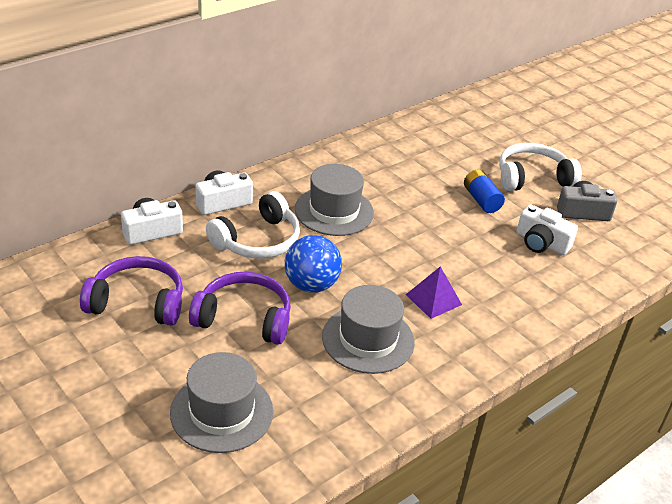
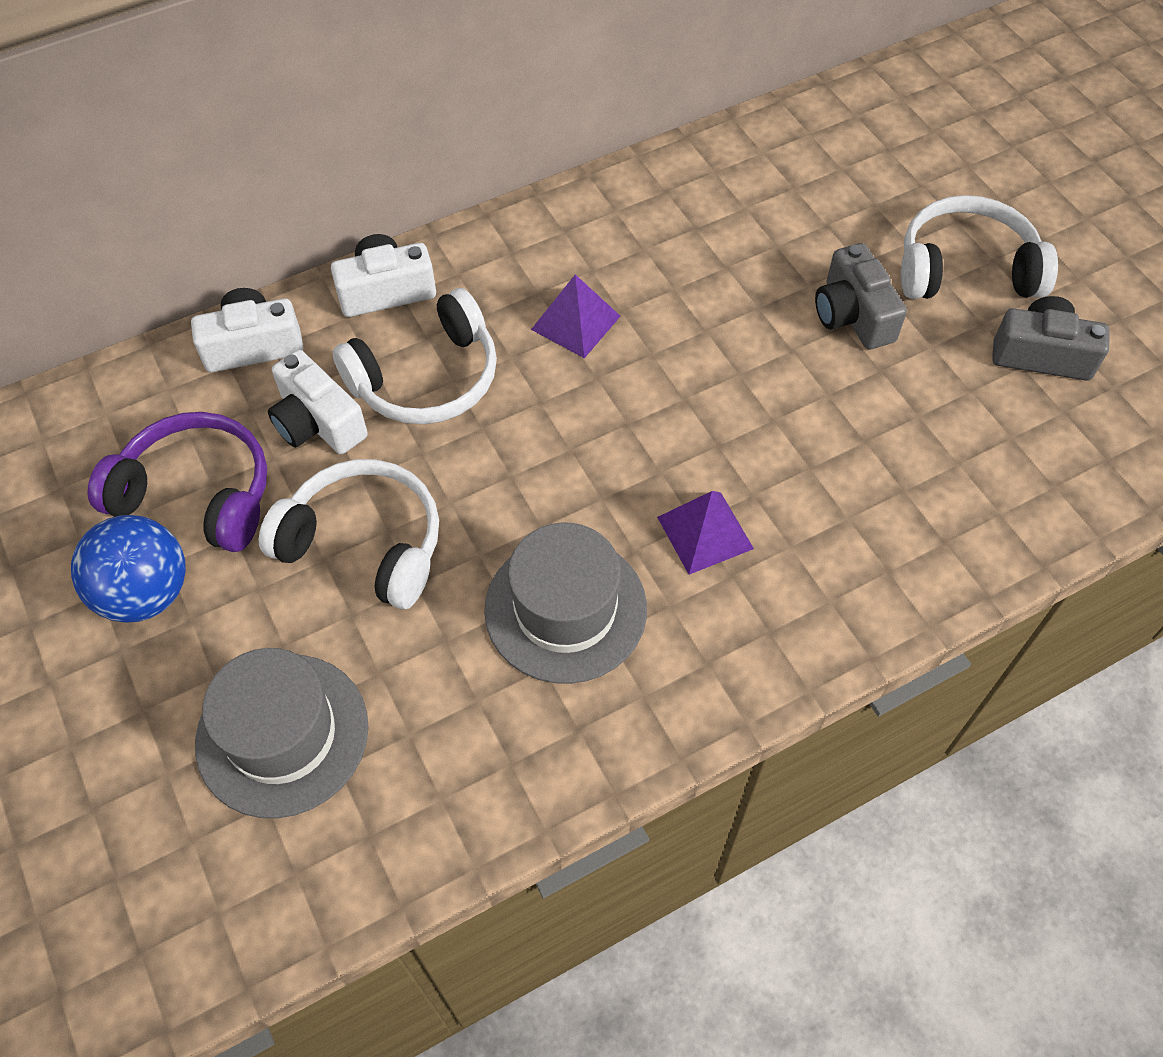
camera: 15 degrees right, 20 degrees up
purple headphones [189,272,291,345] -> white headphones [259,459,439,609]
blue ball [285,235,342,293] -> blue ball moved to [71,515,186,623]
grey hat [295,164,374,236] -> purple pyramid [531,274,620,358]
blue battery [464,170,505,213] -> grey camera [815,243,907,349]
white camera [516,204,578,255] -> white camera moved to [268,350,368,454]

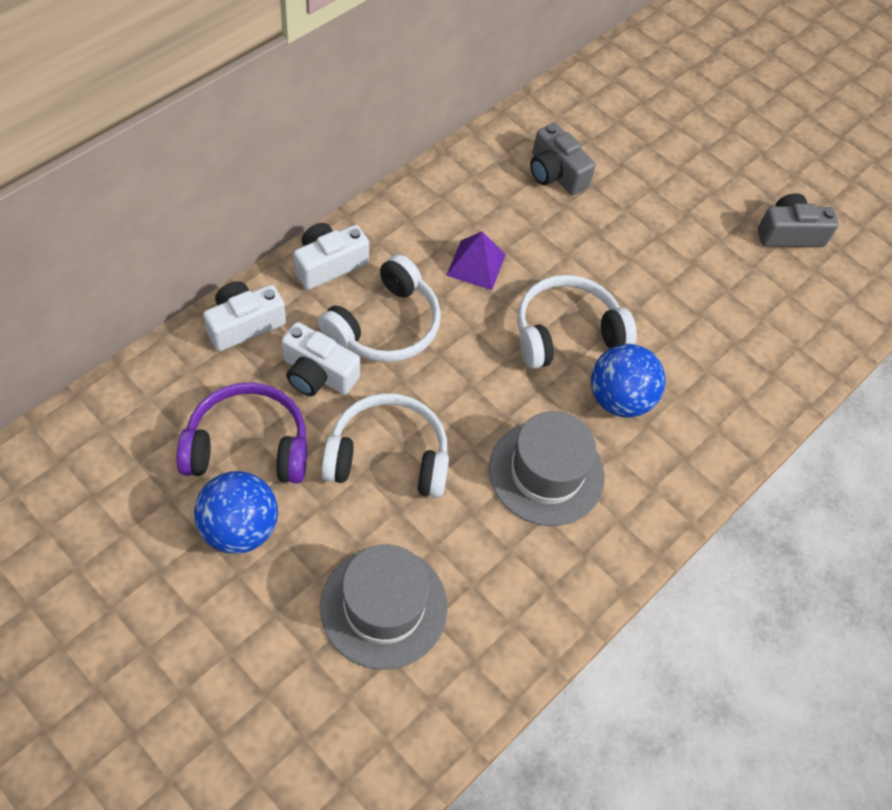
camera: 25 degrees left, 0 degrees up
purple pyramid [657,491,754,575] -> blue ball [591,344,666,418]
grey camera [815,243,907,349] -> grey camera moved to [530,123,595,195]
white headphones [901,195,1058,299] -> white headphones moved to [517,275,637,369]

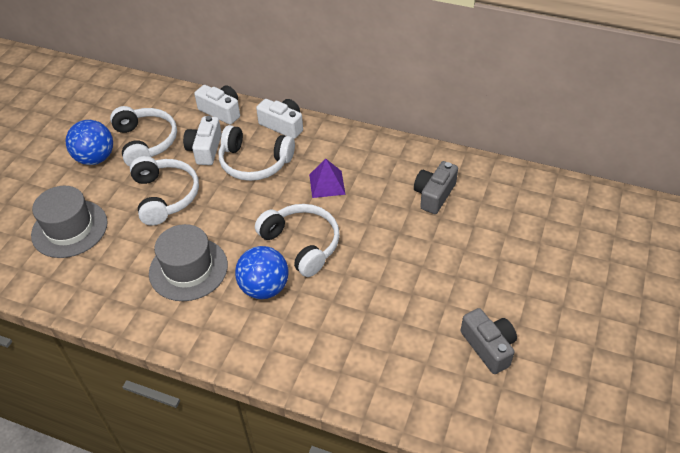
camera: 75 degrees right, 10 degrees down
purple headphones [177,382,307,484] -> white headphones [110,106,177,167]

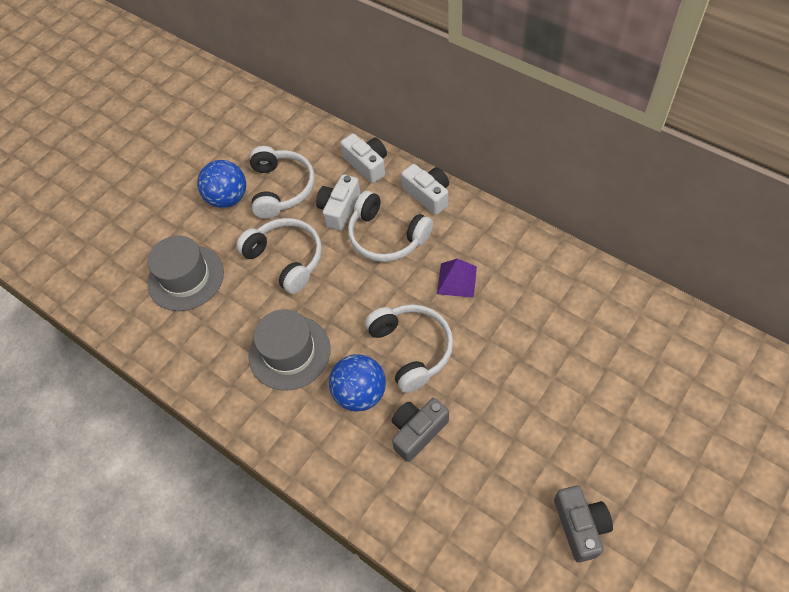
camera: 20 degrees right, 10 degrees up
white headphones [130,156,199,226] -> white headphones turned 45 degrees counterclockwise [236,218,322,294]
grey camera [414,161,458,214] -> grey camera moved to [392,398,449,462]

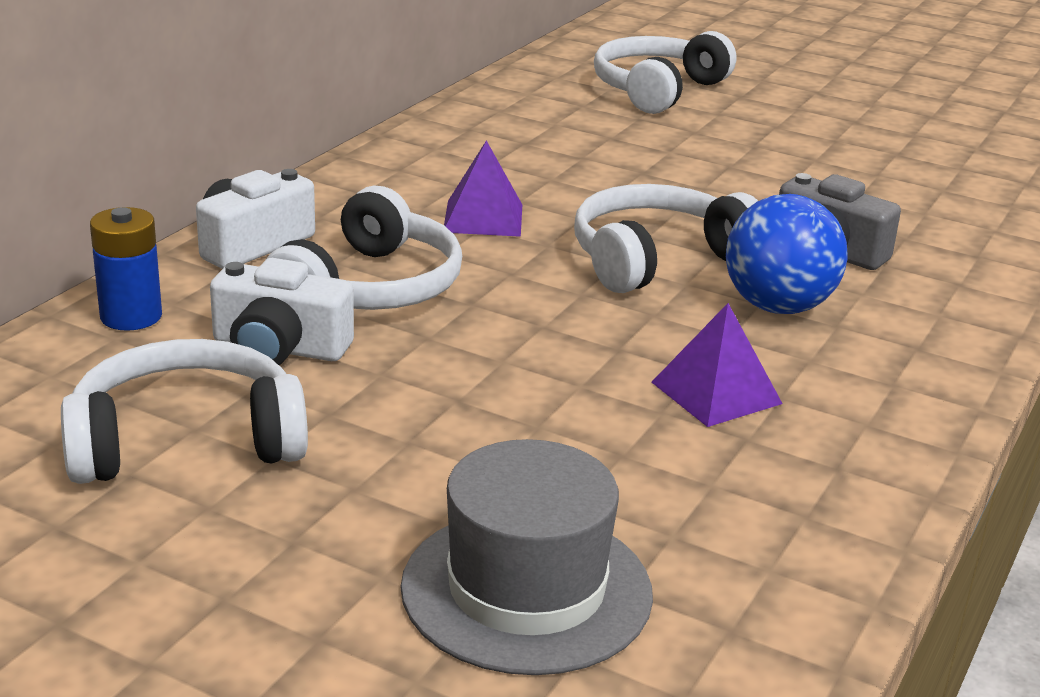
camera: 105 degrees left, 30 degrees down
blue ball [197,160,246,208] -> none
white headphones [236,218,322,294] -> white headphones moved to [594,31,736,114]
grey hat [249,309,331,391] -> purple pyramid [651,303,783,427]
white camera [340,133,387,183] -> blue battery [90,207,162,331]
grey camera [554,486,613,563] -> none

